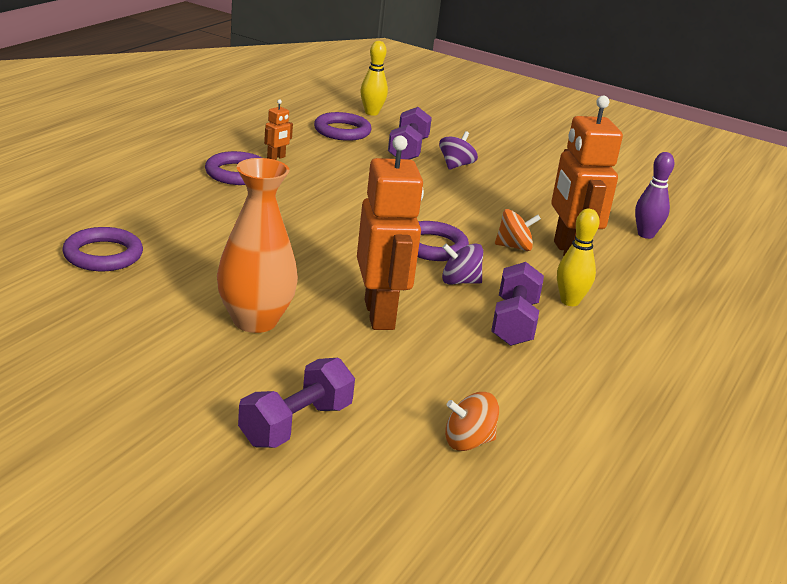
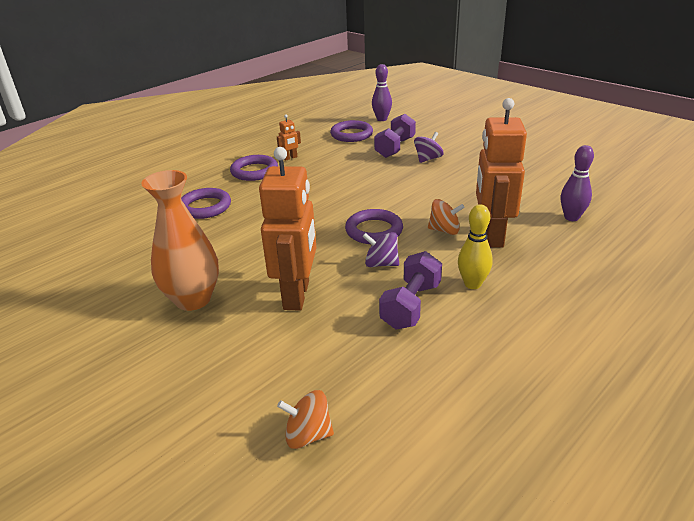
camera: 20 degrees right, 5 degrees up
purple ring [62,227,143,271] -> purple ring moved to [181,188,231,219]
purple dumbbell [238,358,355,448] -> none
yellow bowling pin [360,41,388,116] -> purple bowling pin [372,64,392,121]

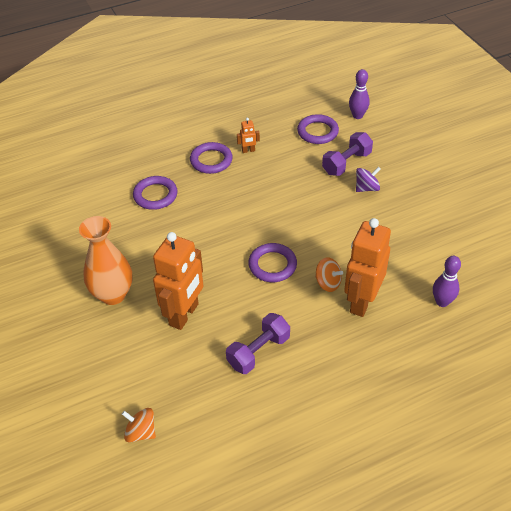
camera: 20 degrees right, 15 degrees up
purple spinning top [362,232,399,267] -> none
yellow bowling pin [458,204,493,289] -> none

